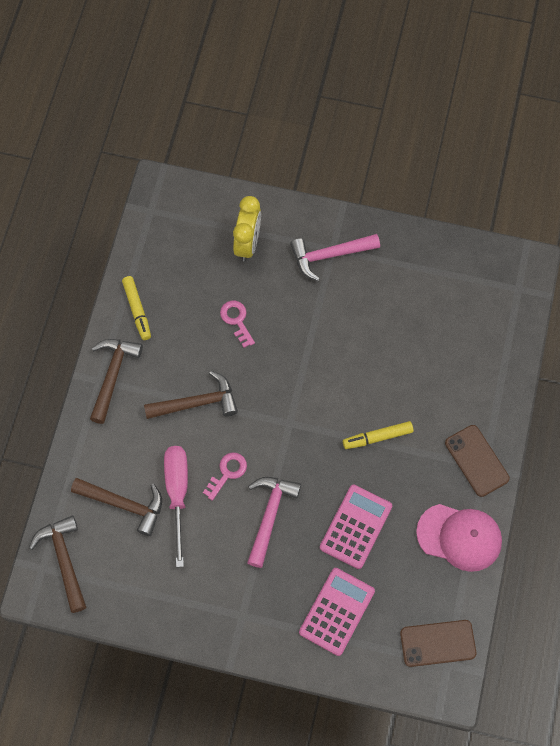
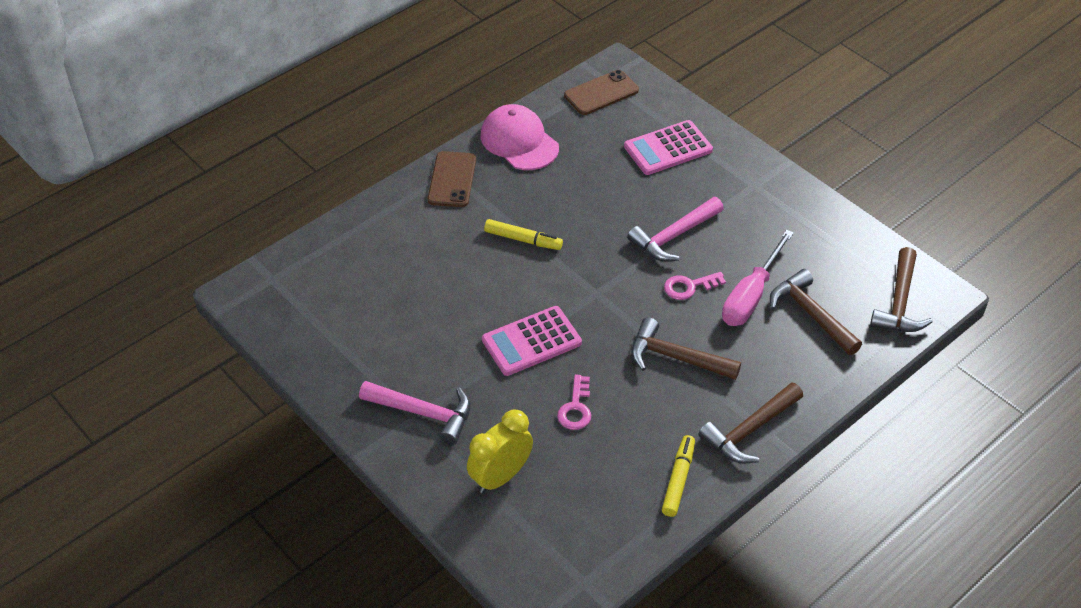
camera: 145 degrees left, 20 degrees down
pink calculator [320,485,392,569] -> pink calculator moved to [482,306,582,376]
brown phone [400,620,476,667] -> brown phone turned 60 degrees counterclockwise [564,70,639,115]

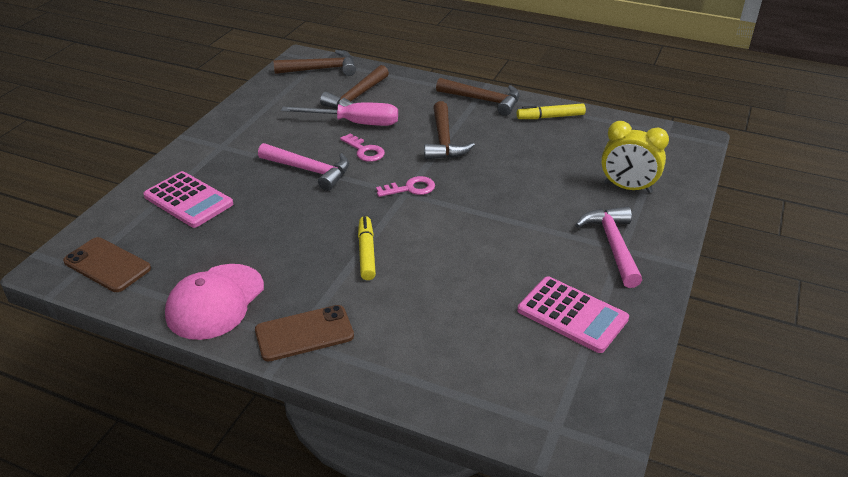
camera: 115 degrees left, 10 degrees down
pink calculator [482,306,582,376] -> pink calculator moved to [517,276,629,353]
pink key [557,374,591,430] -> pink key moved to [376,176,435,197]

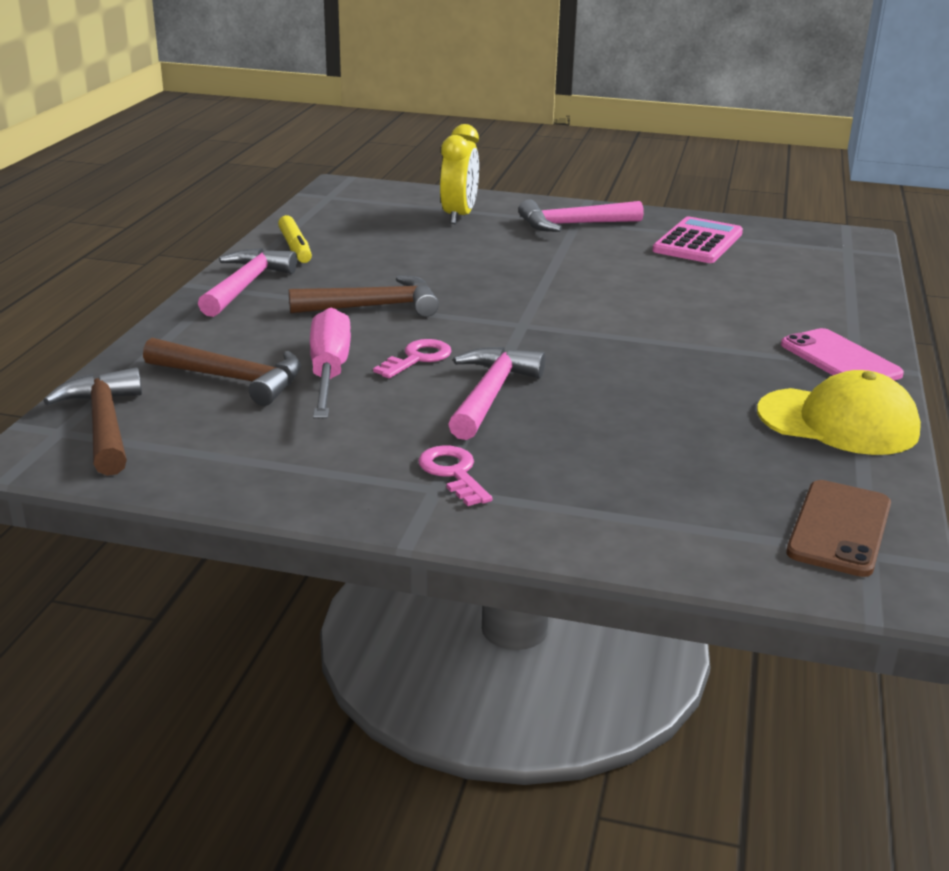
camera: 100 degrees left, 10 degrees down
pink calculator [143,171,233,228] -> none
pink cap [165,264,264,340] -> yellow cap [757,370,921,455]
brown phone [255,305,354,362] -> pink phone [781,328,904,381]
yellow marker [358,216,376,280] -> none
pink key [376,176,435,197] -> pink key moved to [418,445,493,506]
brown hammer [436,78,520,116] -> pink hammer [198,248,297,317]

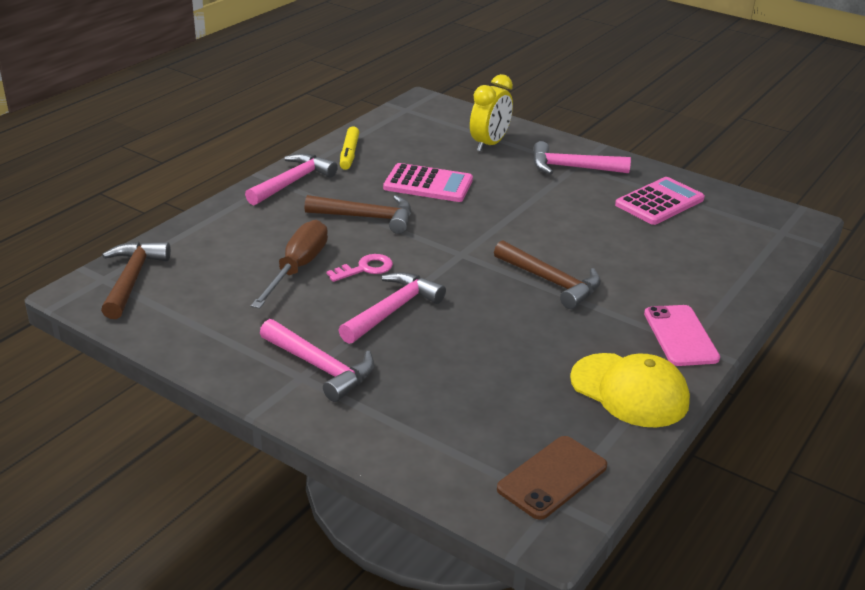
camera: 20 degrees right, 5 degrees up
brown hammer [143,338,301,406] -> brown hammer moved to [494,240,601,309]
pink screwdriver [310,308,351,419] -> brown screwdriver [251,220,328,309]
pink key [418,445,493,506] -> pink hammer [260,319,374,402]
none -> pink calculator [383,163,473,202]

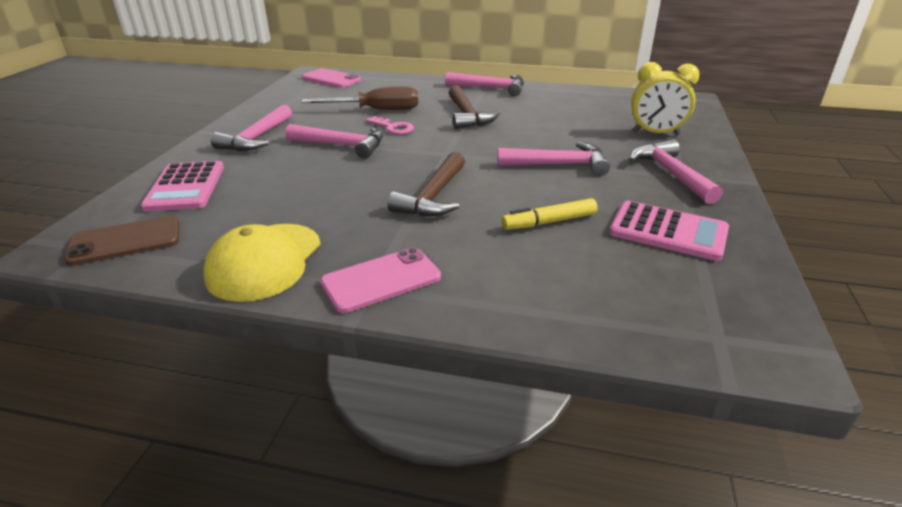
camera: 70 degrees right, 0 degrees up
brown hammer [101,241,171,319] -> pink phone [302,68,361,88]
yellow marker [340,126,359,170] -> yellow marker moved to [502,198,598,230]
pink calculator [383,163,473,202] -> pink calculator moved to [141,161,224,212]
brown phone [497,436,607,520] -> brown phone turned 45 degrees counterclockwise [64,216,179,266]
none -> pink hammer [497,142,610,176]

